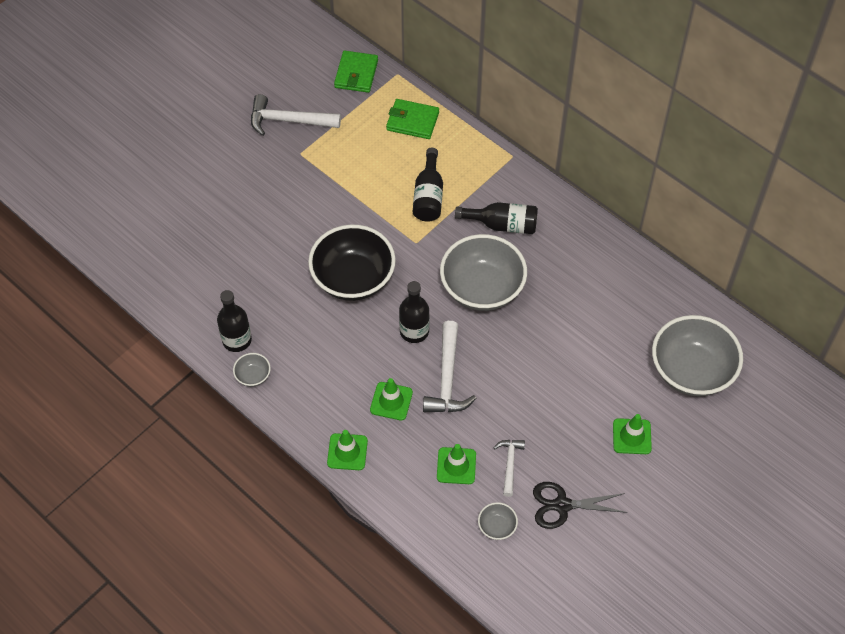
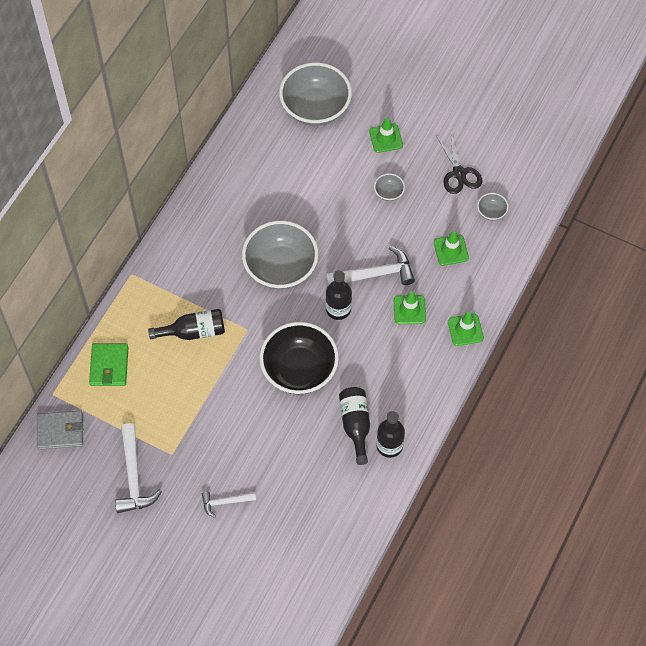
camera: 105 degrees left, 5 degrees up
grey bowl [233,353,271,387] -> grey bowl moved to [374,173,405,201]
green wallet [334,51,378,93] -> grey wallet [37,410,83,450]
black bottle [455,202,538,234] -> black bottle moved to [339,387,370,465]
white hammer [493,440,525,497] -> white hammer moved to [202,492,256,518]

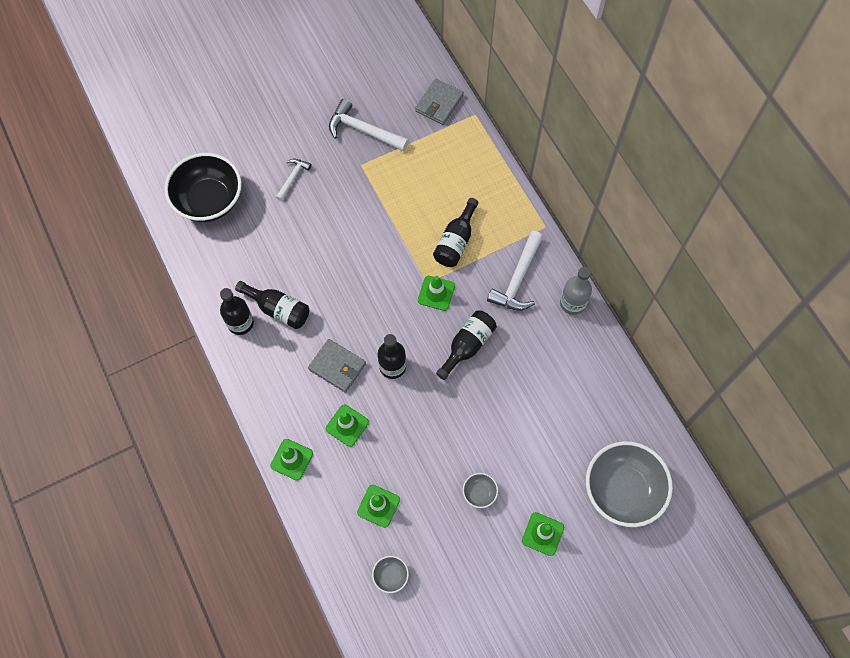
camera: 125 degrees right, 5 degrees up
green wallet [89,343,129,386] -> none
grey bowl [242,221,318,290] -> black bottle [436,310,497,380]
black bowl [260,322,339,394] -> black bowl moved to [164,153,242,222]
white hammer [326,246,415,286] -> white hammer moved to [487,231,543,310]
black scissors [436,131,482,194] -> none
none -> grey wallet [308,339,366,393]
none -> green traffic cone [418,276,455,311]
none -> grey bottle [560,267,592,315]

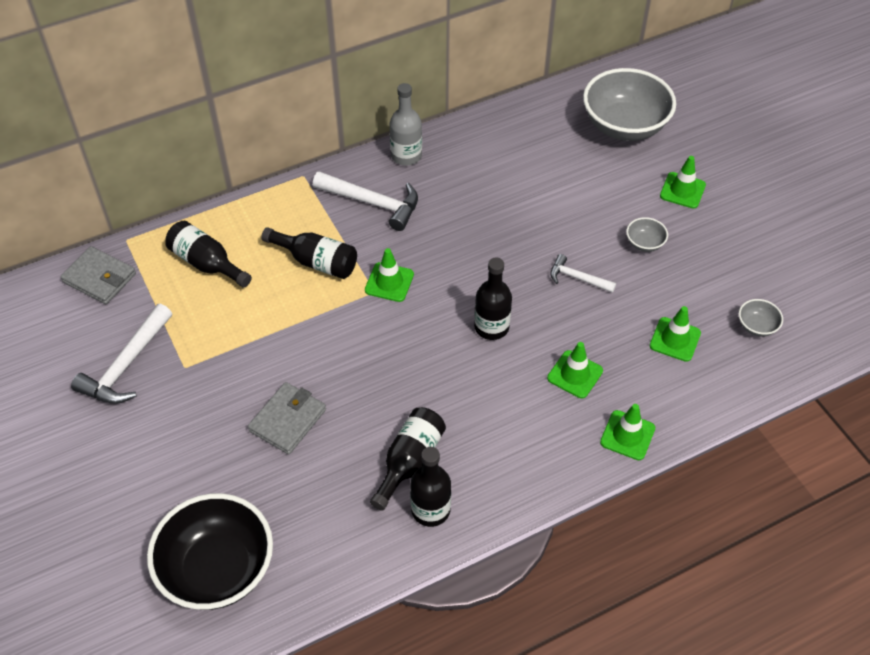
camera: 90 degrees left, 15 degrees down
white hammer [276,159,311,201] -> white hammer moved to [550,254,616,293]
grey wallet [308,339,366,393] -> grey wallet moved to [248,382,326,455]
black bottle [436,310,497,380] -> black bottle moved to [165,221,252,287]

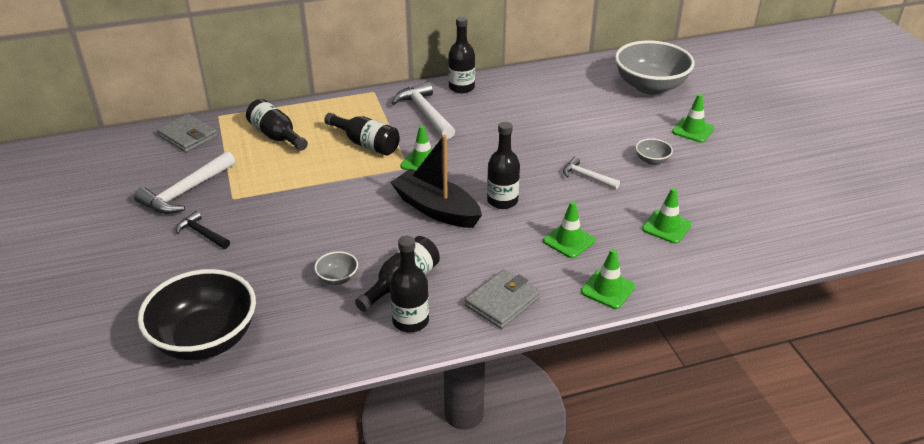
camera: 10 degrees right, 15 degrees down
grey wallet [248,382,326,455] -> grey wallet moved to [465,269,541,329]
white hammer [313,171,418,231] -> white hammer turned 150 degrees counterclockwise [392,82,455,139]
grey bottle [390,83,422,165] -> black bottle [448,16,475,93]
grey bowl [739,299,783,337] -> grey bowl moved to [314,251,358,285]
none -> black hammer [176,211,230,249]
none -> black boat [390,135,482,228]

